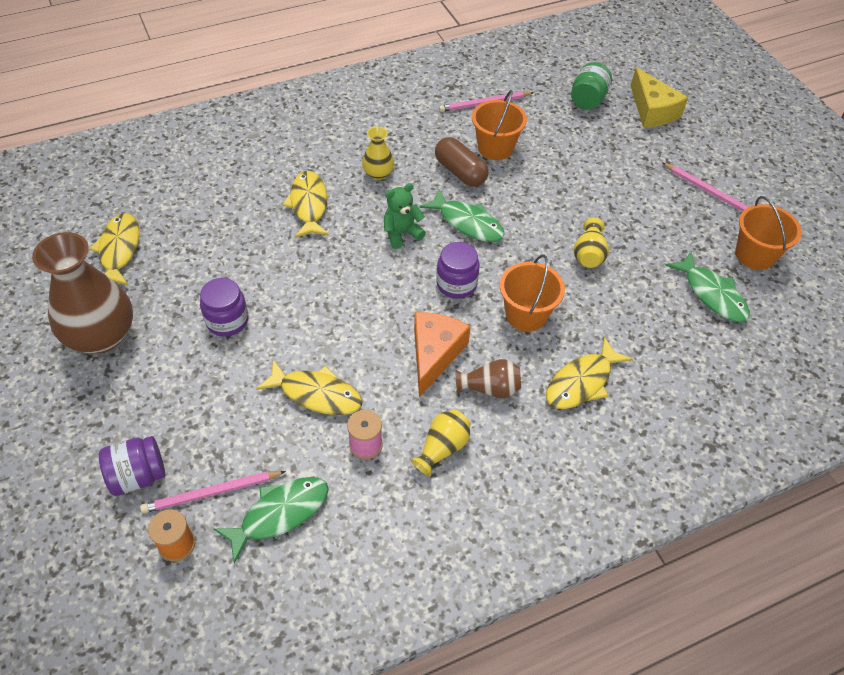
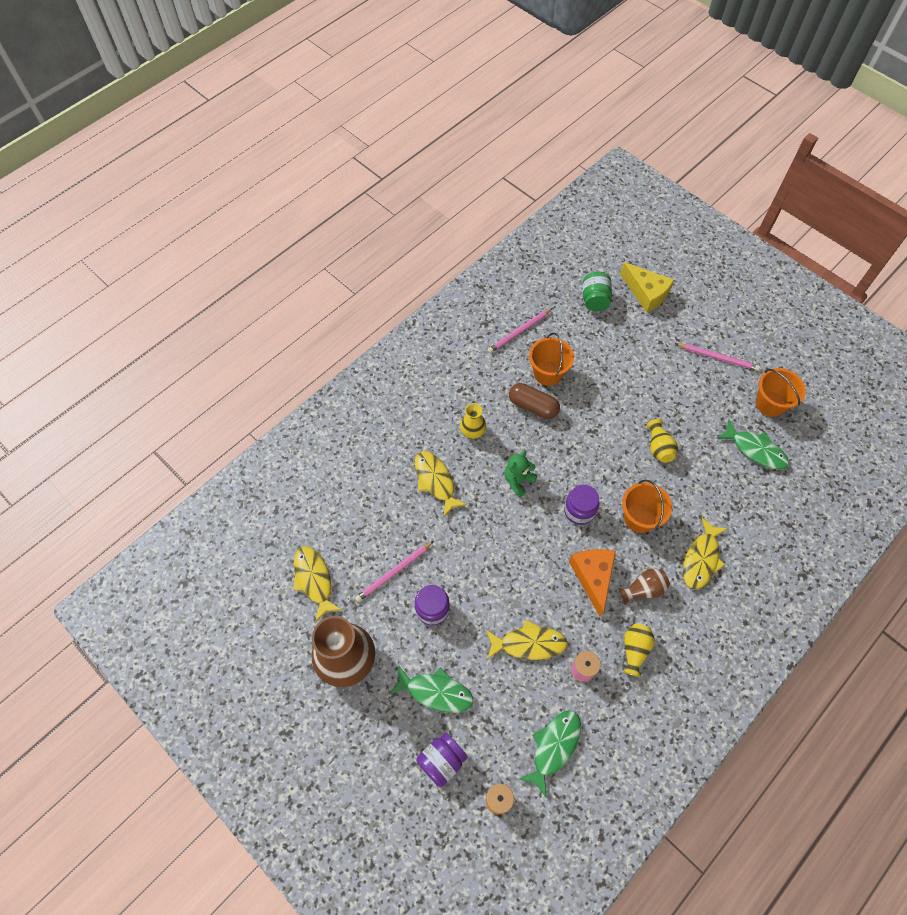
camera: 20 degrees left, 10 degrees up
pink pencil [140,471,286,513] -> pink pencil moved to [355,541,434,602]
green fish [419,189,505,242] -> green fish moved to [389,665,473,713]

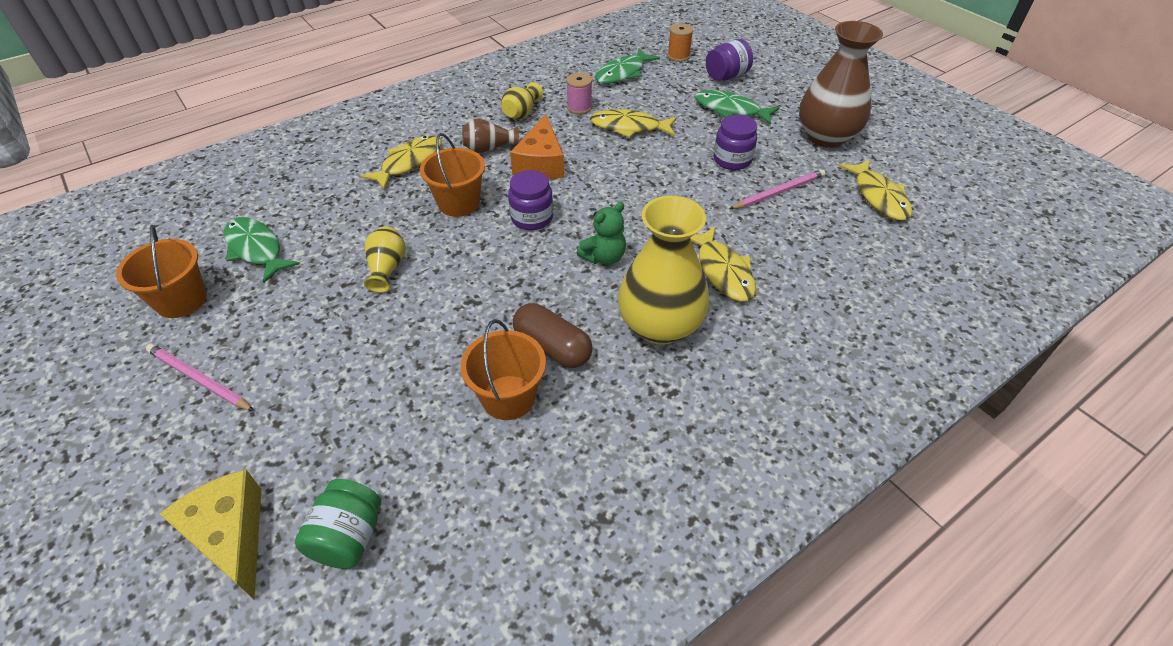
camera: 170 degrees left, 15 degrees down
yellow vase [460,403,486,439] -> yellow vase [618,196,709,345], size x2.06
pink pencil [488,308,553,353] -> none

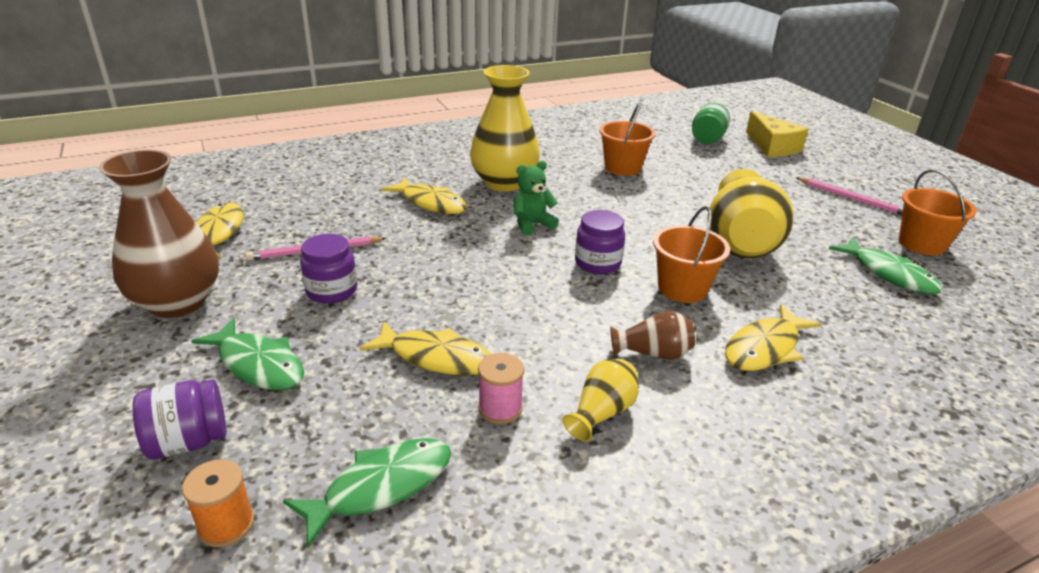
camera: 170 degrees left, 15 degrees down
yellow vase [364,226,405,293] -> yellow vase [707,169,794,259], size x2.06
orange cheese [510,114,564,179] -> none
brown capsule [513,303,593,368] -> none
yellow fish [690,227,756,301] -> yellow fish turned 135 degrees clockwise [381,177,467,214]

